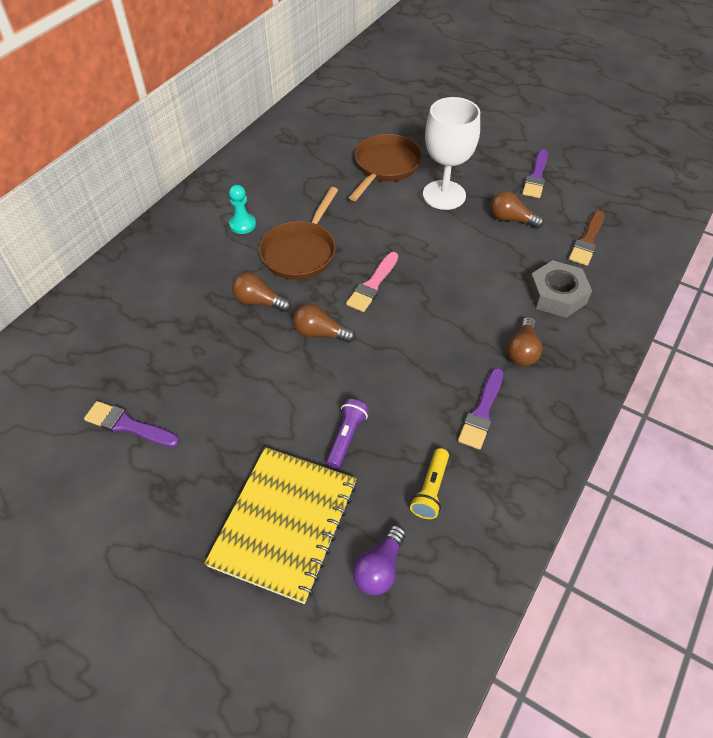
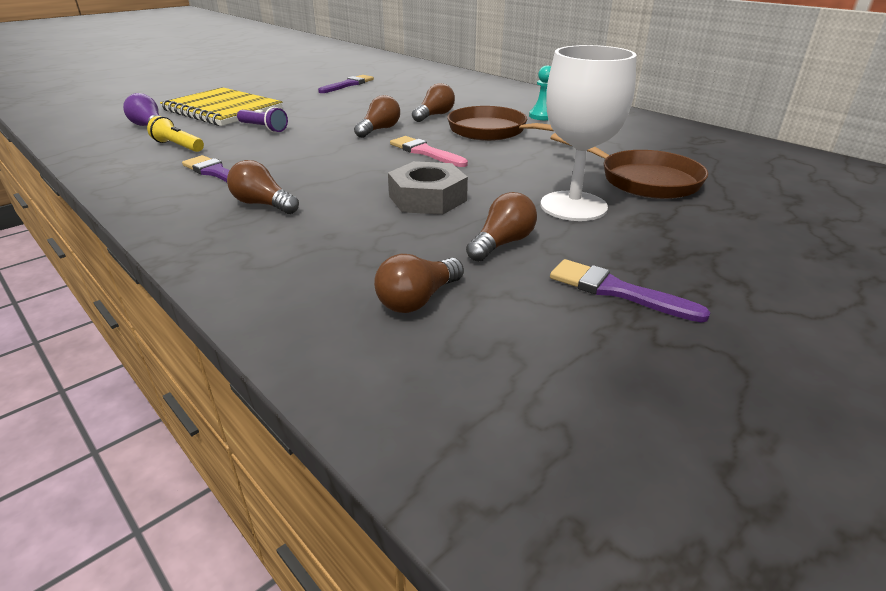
camera: 105 degrees right, 20 degrees down
grey nut [528,260,592,318] -> grey nut moved to [388,161,468,215]
brown brush [569,210,605,266] -> brown light bulb [374,254,464,313]

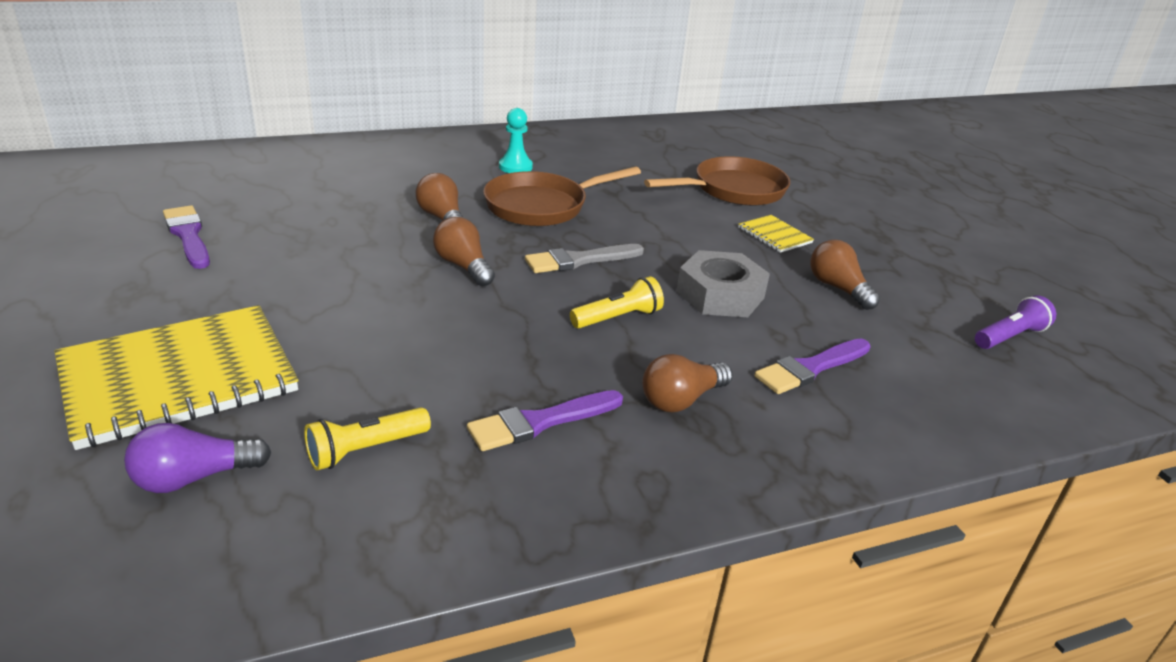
camera: 70 degrees left, 0 degrees up
purple flashlight [237,107,288,133] -> purple flashlight moved to [975,295,1056,349]
brown light bulb [374,254,464,313] -> none
pink brush [390,136,468,167] -> grey brush [525,244,644,273]
white goblet [541,45,637,221] -> yellow notebook [738,215,814,253]
purple brush [550,259,711,323] -> purple brush moved to [754,338,871,394]
none -> yellow flashlight [570,276,664,328]

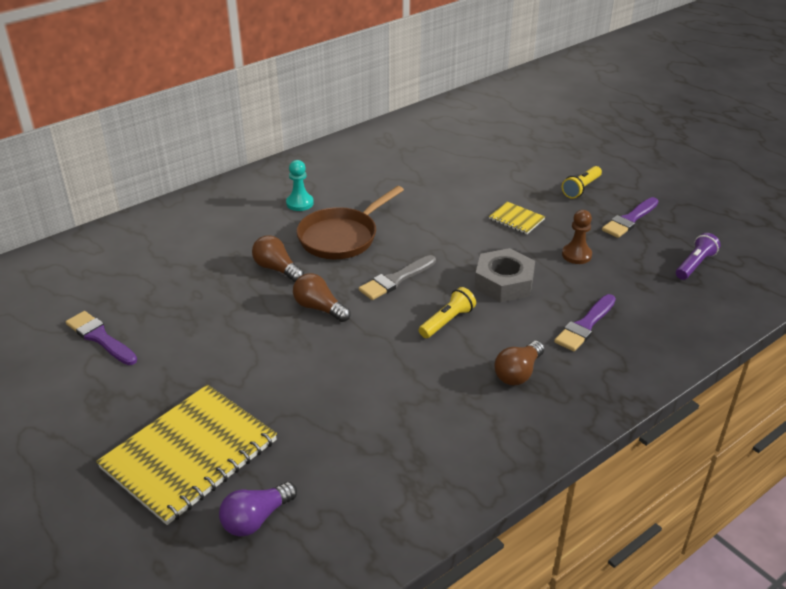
camera: 15 degrees left, 5 degrees up
yellow flashlight [304,407,431,470] -> yellow flashlight moved to [562,166,602,199]
purple brush [467,390,623,451] -> purple brush moved to [602,197,658,238]
brown pan [644,156,790,206] -> none
brown light bulb [810,239,880,310] -> brown pawn [562,210,592,264]

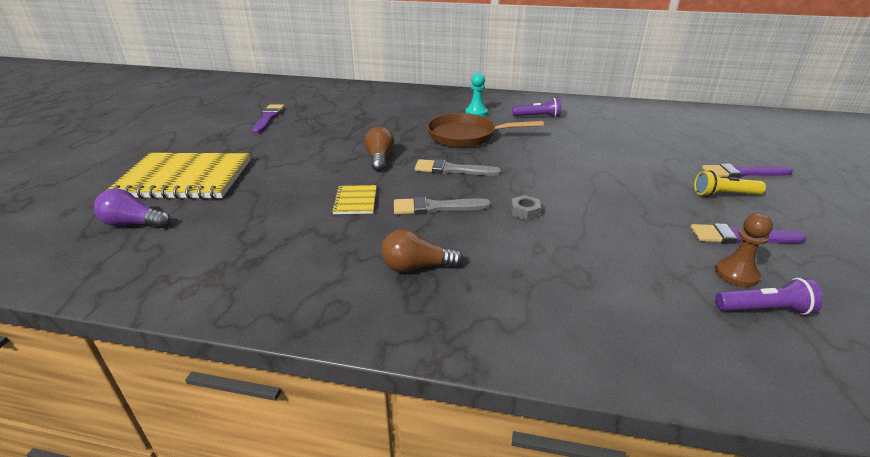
camera: 50 degrees right, 5 degrees down
brown light bulb [252,235,304,282] -> none
yellow flashlight [419,287,476,338] -> grey brush [394,197,491,214]
grey nut [474,248,535,302] -> grey nut [511,195,541,220], size x0.47
yellow notebook [489,202,545,234] -> yellow notebook moved to [332,185,377,214]
purple brush [554,294,616,351] -> purple brush moved to [702,163,793,178]
brown pawn [562,210,592,264] -> brown pawn moved to [715,213,773,287]
none -> purple flashlight [513,98,561,118]

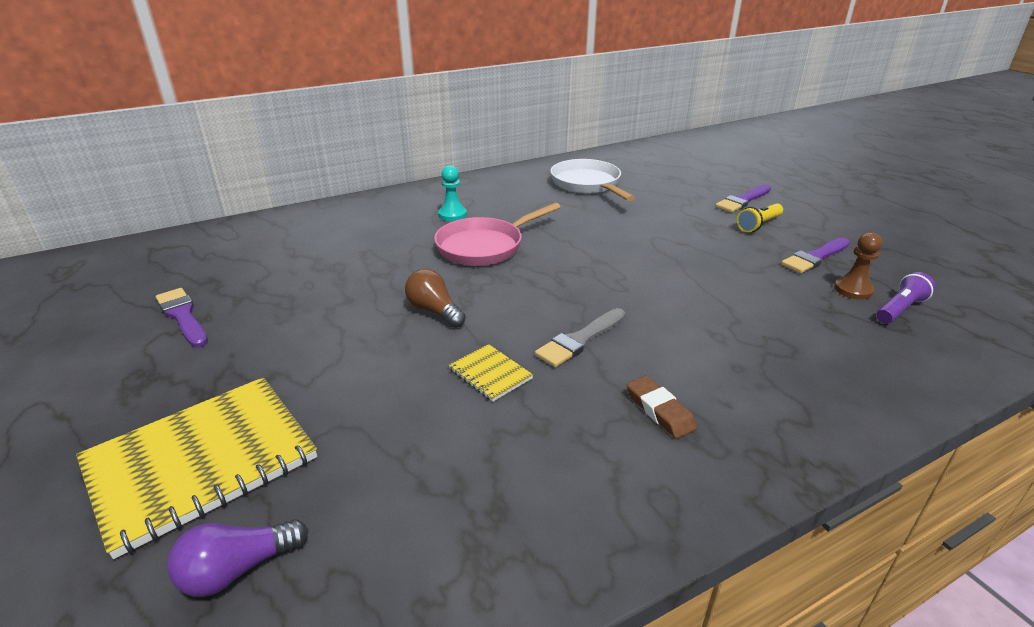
camera: 40 degrees left, 0 degrees up
brown light bulb [381,229,463,272] -> brown eraser [627,376,697,439]
grey brush [415,159,501,176] -> none
brown pan [427,113,544,148] -> pink pan [434,203,561,266]
grey nut [511,195,541,220] -> none
purple flashlight [513,98,561,118] -> none
none -> white pan [550,159,635,201]

